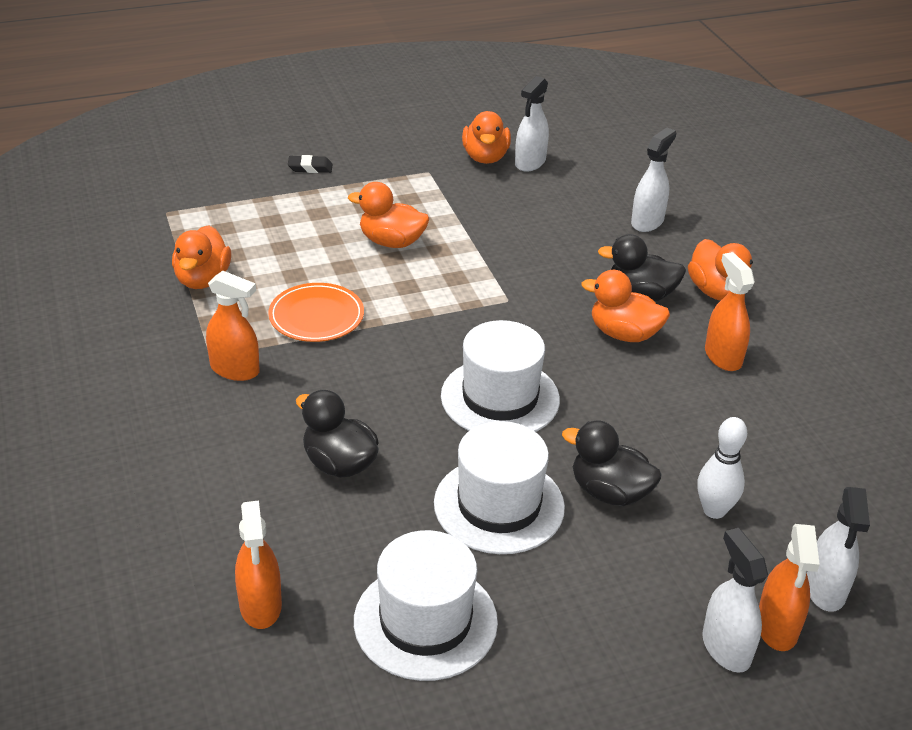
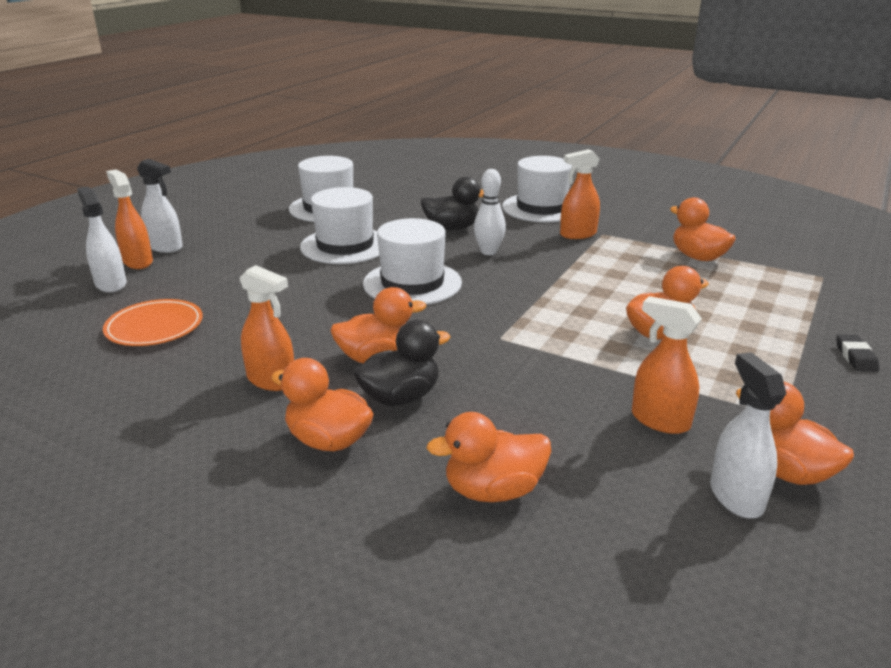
camera: 140 degrees right, 10 degrees down
orange spray bottle [235,500,282,629] -> orange spray bottle moved to [632,296,702,434]
orange plate [268,283,364,342] -> orange plate moved to [103,299,203,346]
black eraser [288,155,332,173] -> black eraser turned 45 degrees counterclockwise [836,334,879,372]
black duck [562,420,661,506] -> none
white spray bottle [631,128,676,232] -> orange duck [426,412,551,502]
white bowling pin [697,417,747,519] -> white bowling pin moved to [474,169,506,255]
none -> white hat [502,156,572,222]

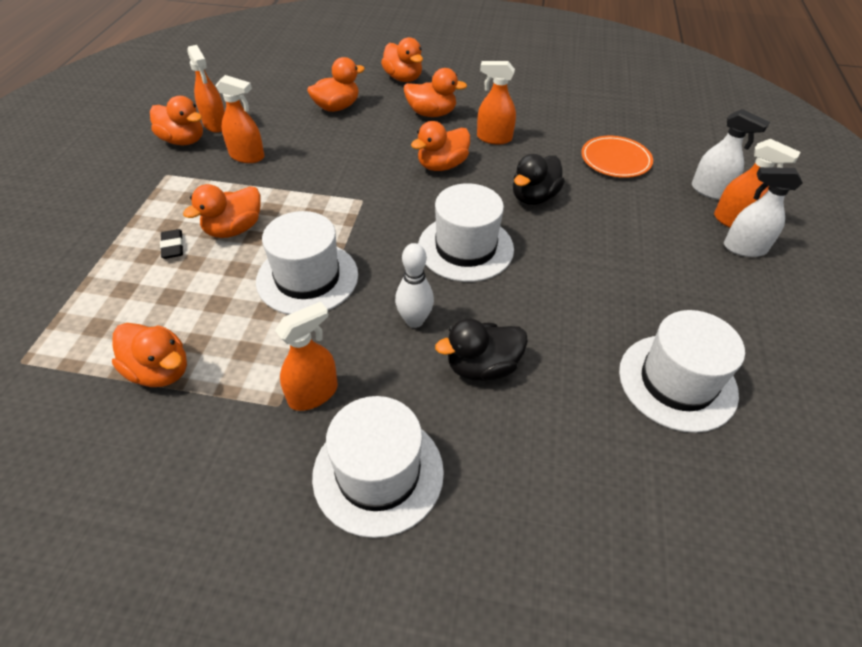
camera: 160 degrees right, 20 degrees up
white hat [300,187,379,264] -> white hat moved to [256,211,358,314]
black duck [353,320,450,406] -> black duck moved to [513,154,565,205]
white spray bottle [710,352,786,518] -> orange spray bottle [187,45,225,133]
black eraser [836,334,879,372] -> black eraser moved to [160,229,183,259]
none -> orange duck [381,37,423,82]

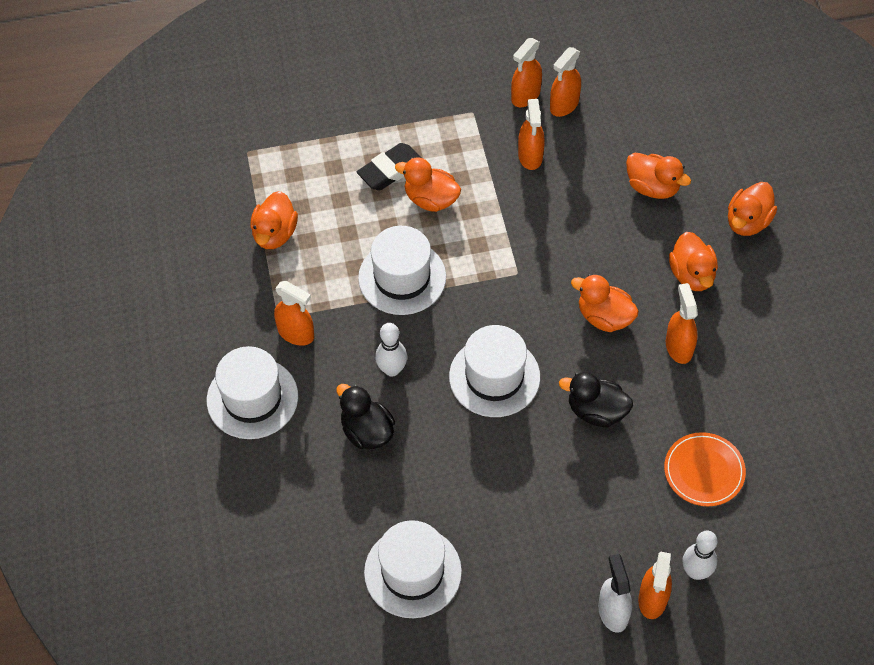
camera: 70 degrees right, 10 degrees up
orange duck [150,96,203,145] -> orange spray bottle [511,38,542,107]
black eraser [160,229,183,259] -> black eraser [357,143,421,190], size x1.72
white spray bottle [692,109,770,200] -> white bowling pin [682,531,717,580]

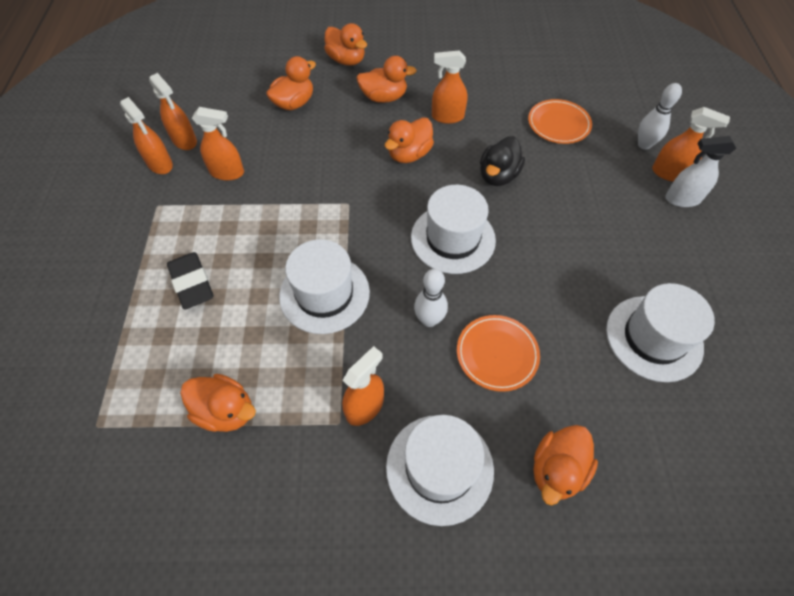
camera: 80 degrees left, 0 degrees up
black duck [336,384,395,449] -> orange plate [457,315,540,392]
orange duck [395,157,461,212] -> orange duck moved to [533,425,598,505]

